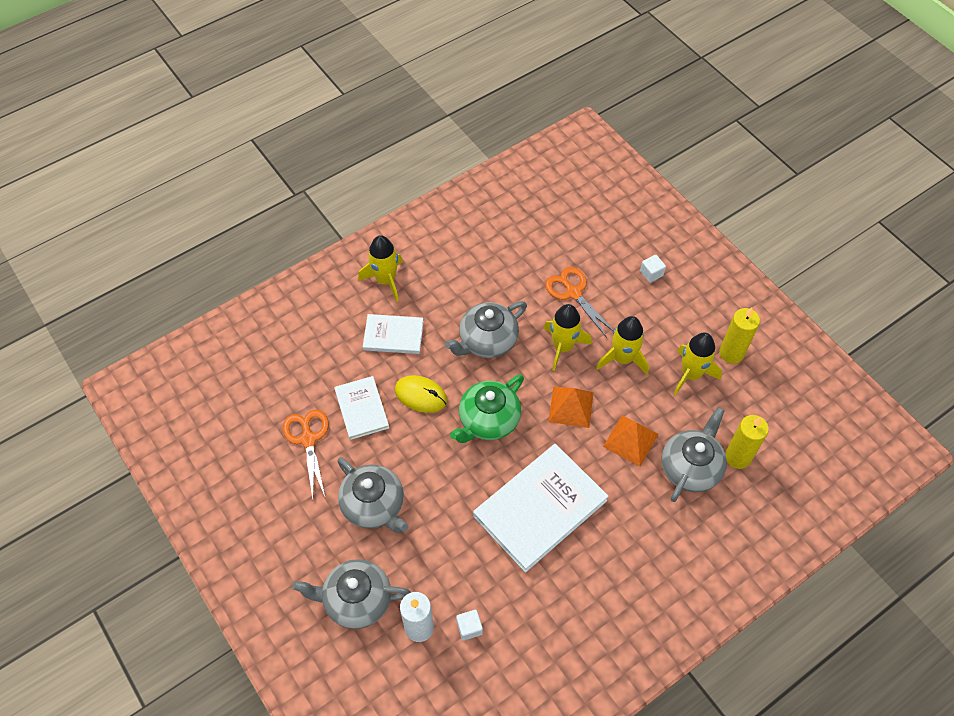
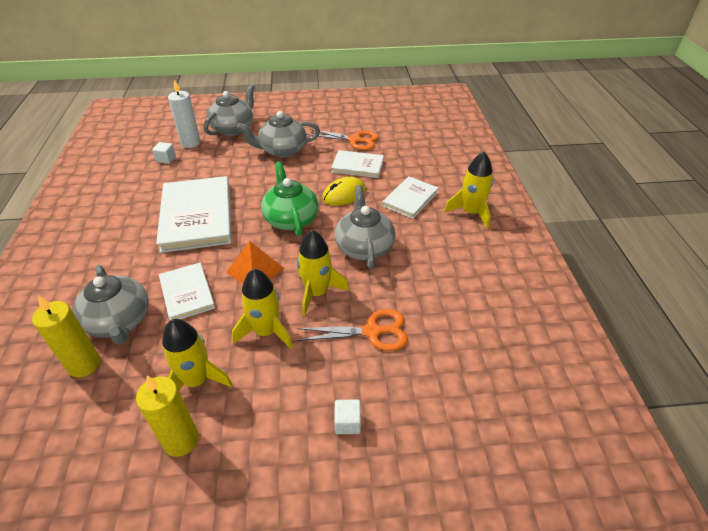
camera: 120 degrees right, 15 degrees down
orange pyramid [603,415,659,466] -> white book [159,263,215,320]

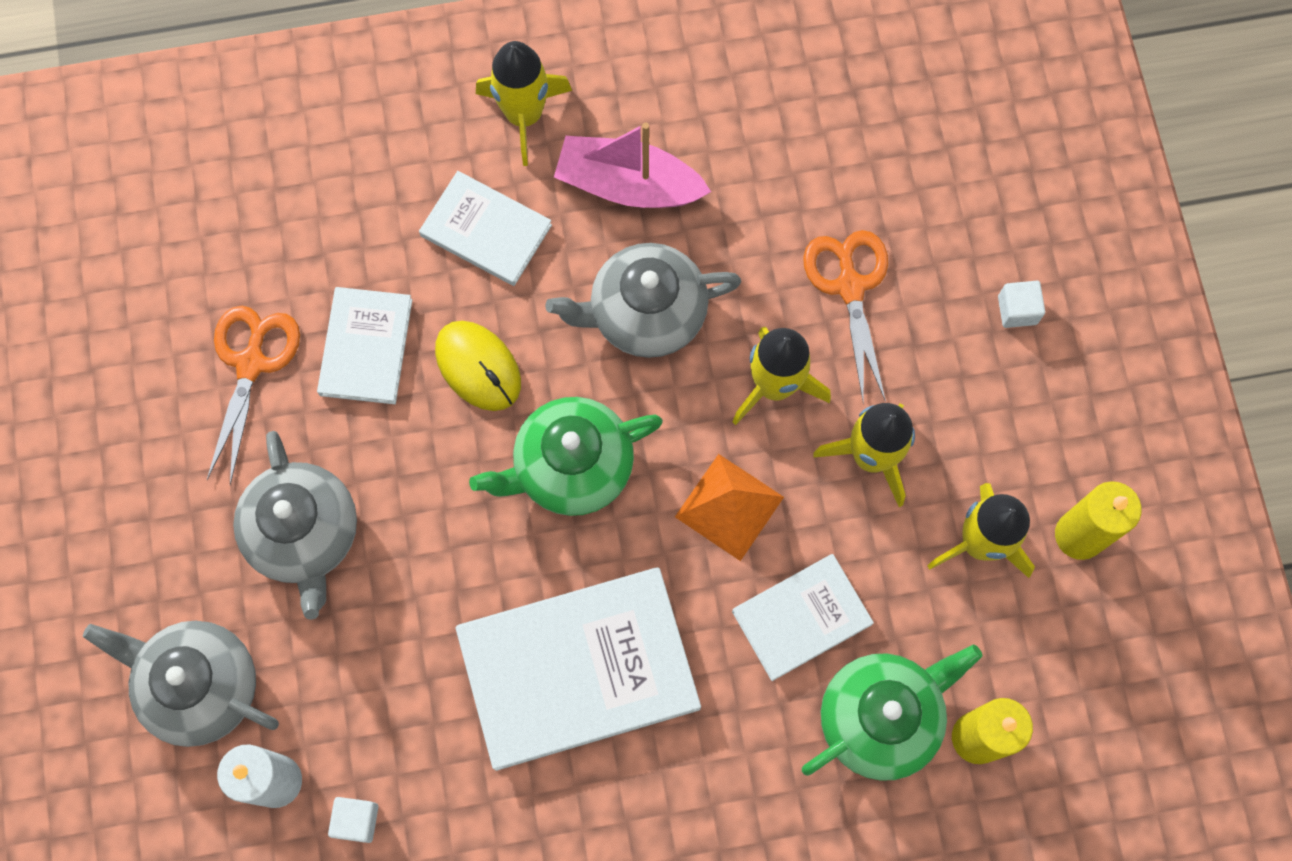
camera: 95 degrees left, 30 degrees up
grey teapot [73,265,149,345] -> green teapot [802,645,982,781]
none -> pink boat [554,122,711,208]

